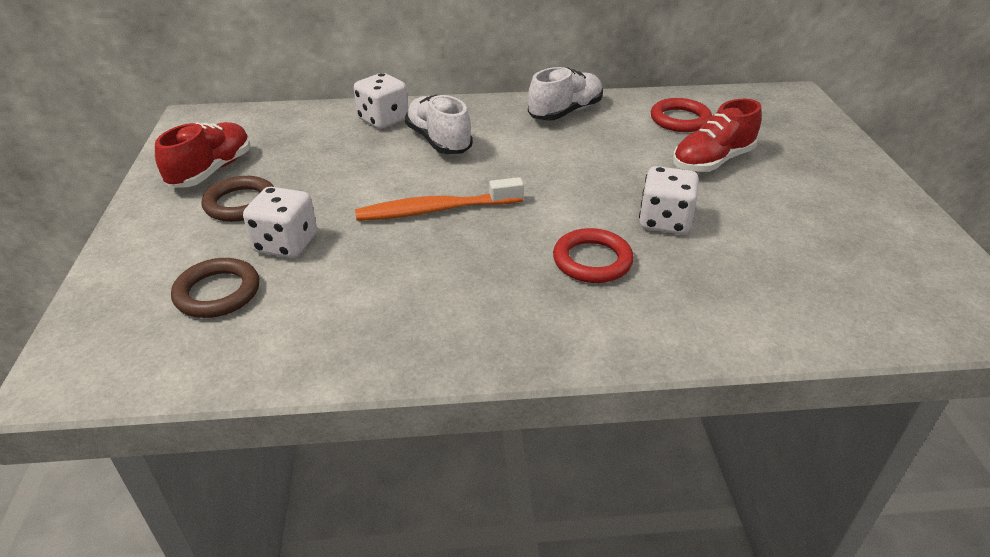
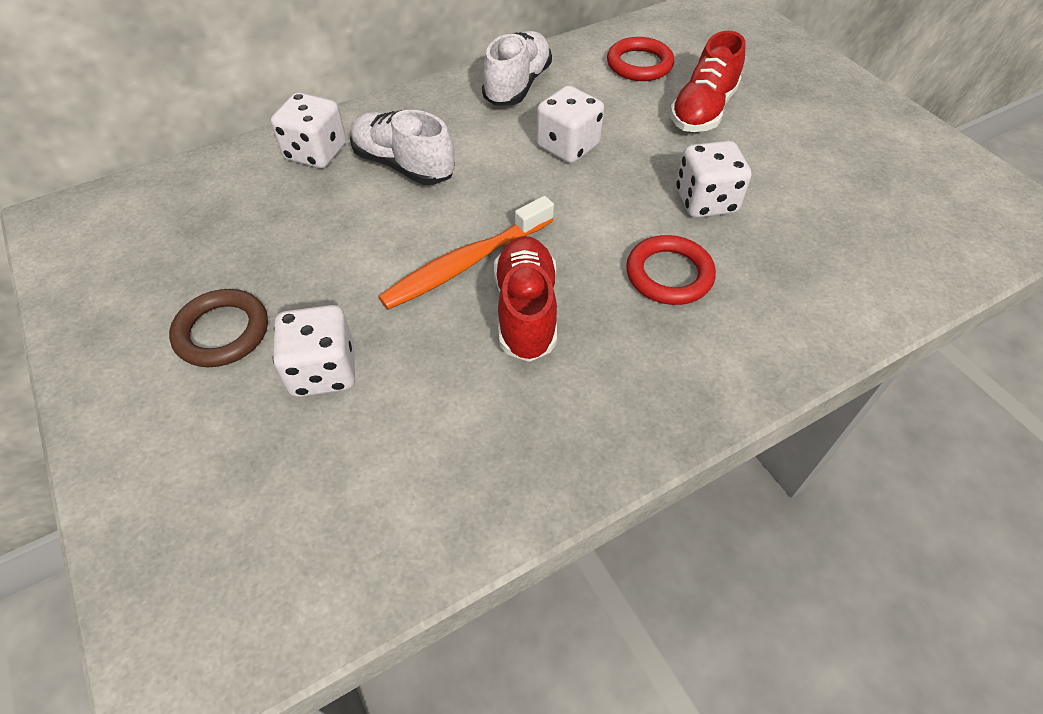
camera: 25 degrees left, 15 degrees up
red shoe [155,122,251,188] -> red shoe moved to [494,236,557,362]
brown ring [171,258,259,318] -> none
none -> white dice [536,85,604,163]

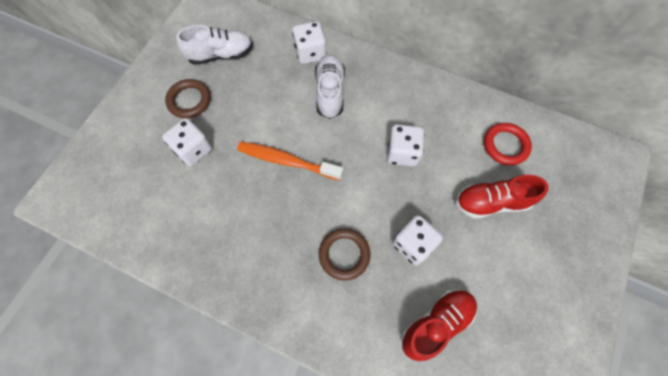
camera: 55 degrees right, 15 degrees up
white shoe [482,31,552,106] -> white shoe moved to [176,25,253,65]
red shoe [494,236,557,362] -> red shoe moved to [401,289,477,361]
red ring [626,235,716,305] -> brown ring [319,229,371,280]

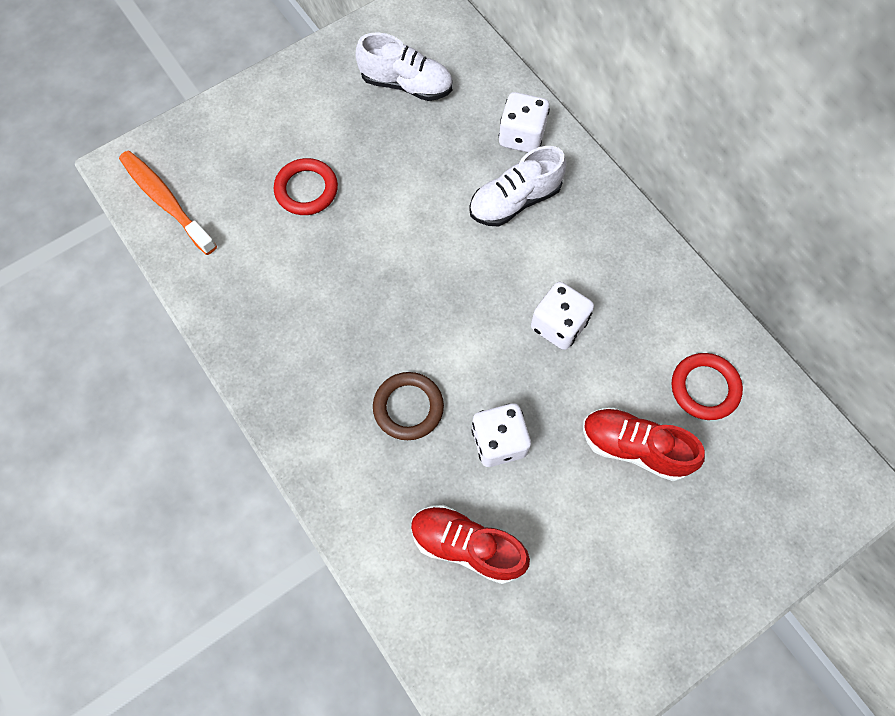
camera: 30 degrees right, 0 degrees up
white dice [162,118,212,166] -> red ring [274,158,338,215]
brown ring [165,79,210,118] -> none
orange toothbrush [237,142,343,180] -> orange toothbrush moved to [119,151,217,255]
white shoe [315,55,345,119] -> white shoe turned 150 degrees counterclockwise [469,146,566,227]
red shoe [401,289,477,361] -> red shoe turned 150 degrees counterclockwise [411,505,530,584]

